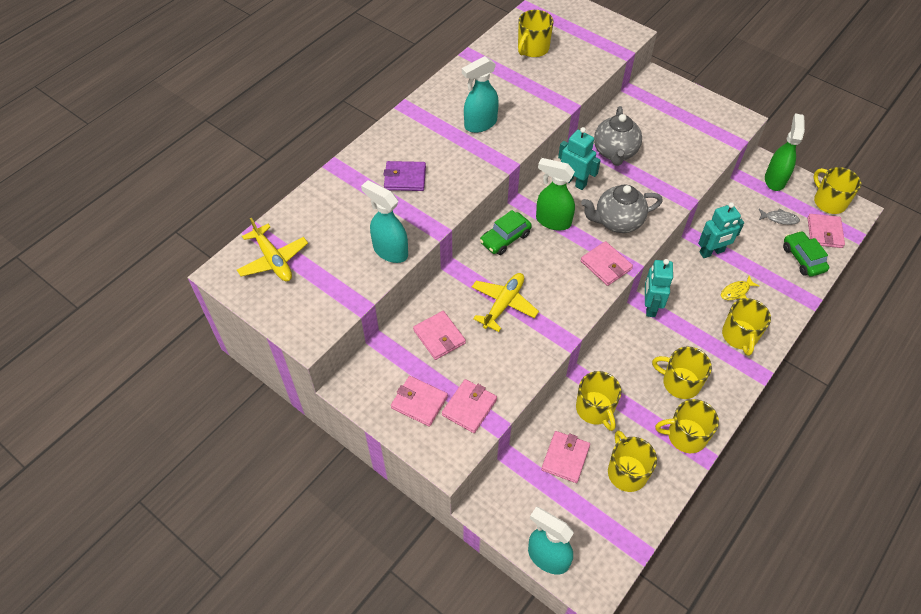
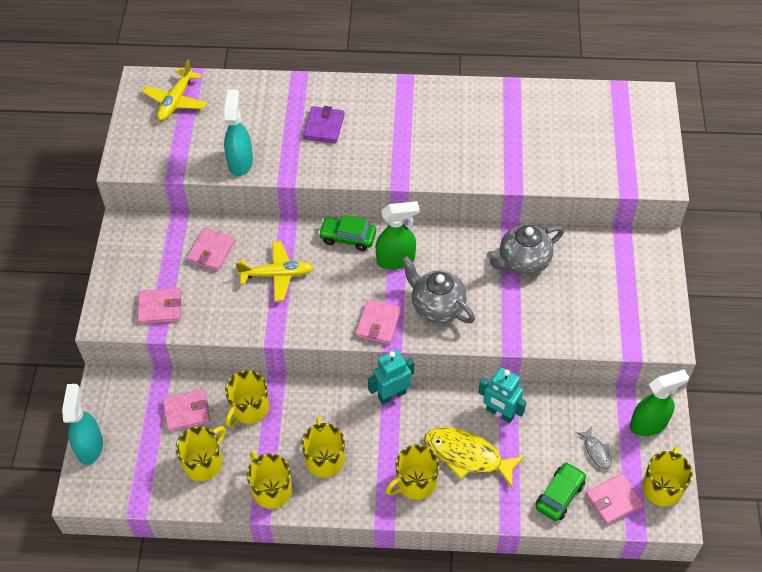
camera: 55 degrees right, 0 degrees up
purple wallet [384,161,426,191] -> purple wallet turned 45 degrees clockwise [303,106,344,143]
pink wallet [391,376,448,427] -> none
turquoise spray bottle [462,56,499,133] -> none
yellow mug [518,10,553,57] -> none
green spray bottle [536,158,575,231] -> green spray bottle turned 90 degrees clockwise [376,201,420,270]
turquoise robot [558,127,601,190] -> none
yellow fish [721,276,759,300] -> yellow fish [424,427,525,488], size x2.08

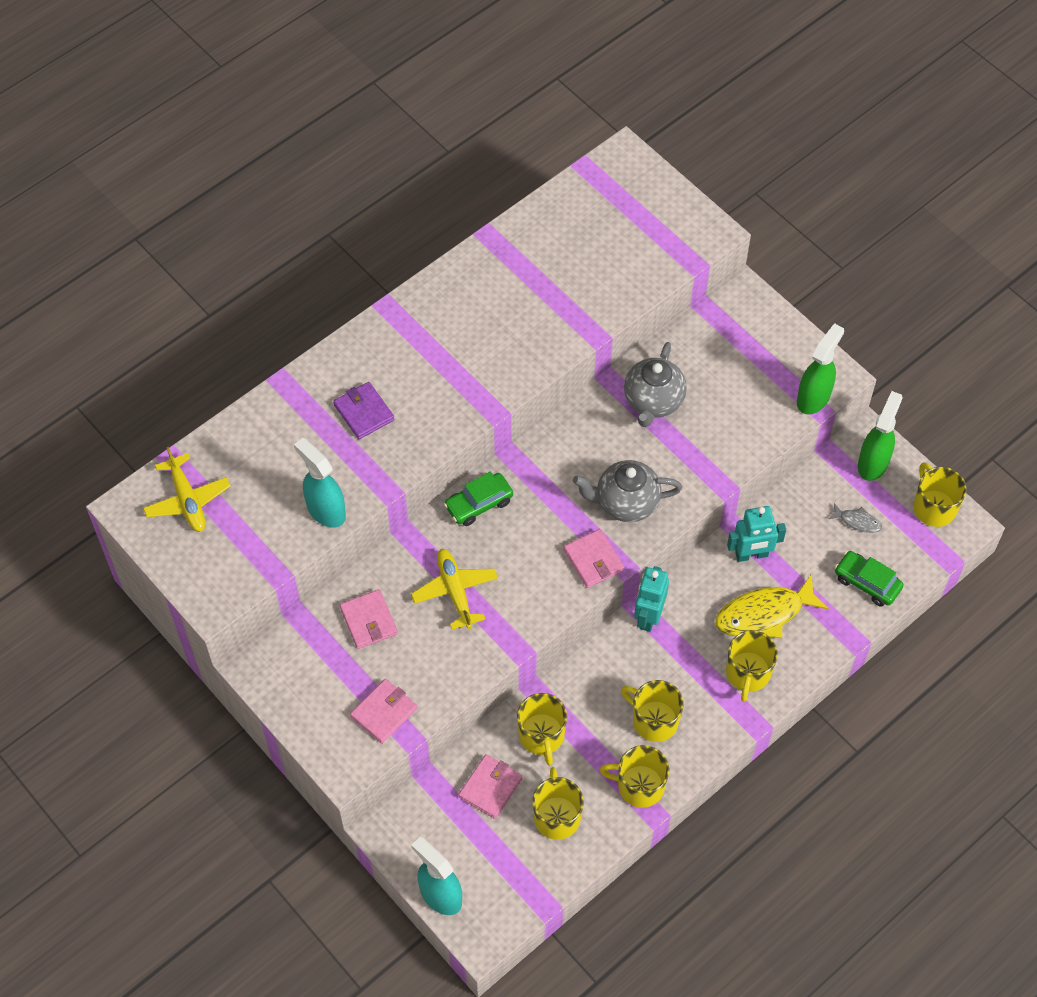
camera: 45 degrees left, 5 degrees up
yellow plane [236,241,314,301] -> yellow plane turned 60 degrees counterclockwise [411,549,498,630]
green spray bottle [376,201,420,270] -> green spray bottle moved to [797,323,844,415]
green car [536,462,586,521] -> green car turned 45 degrees counterclockwise [835,551,904,607]
pink wallet [585,473,644,525] -> none

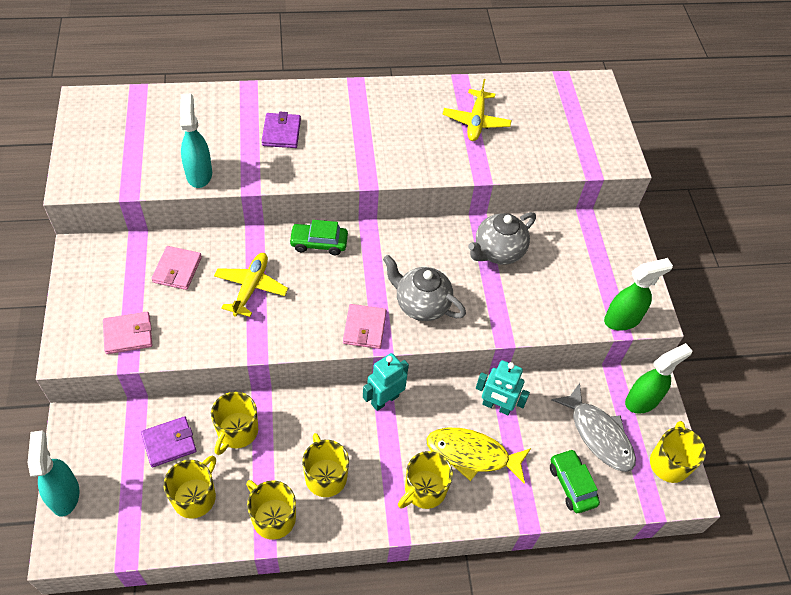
camera: 30 degrees right, 5 degrees down
yellow plane [143,447,230,532] -> yellow plane moved to [443,79,511,141]
pink wallet [458,754,522,819] -> purple wallet [141,416,197,467]
grey fish [829,503,882,533] -> grey fish [552,383,636,472], size x2.08

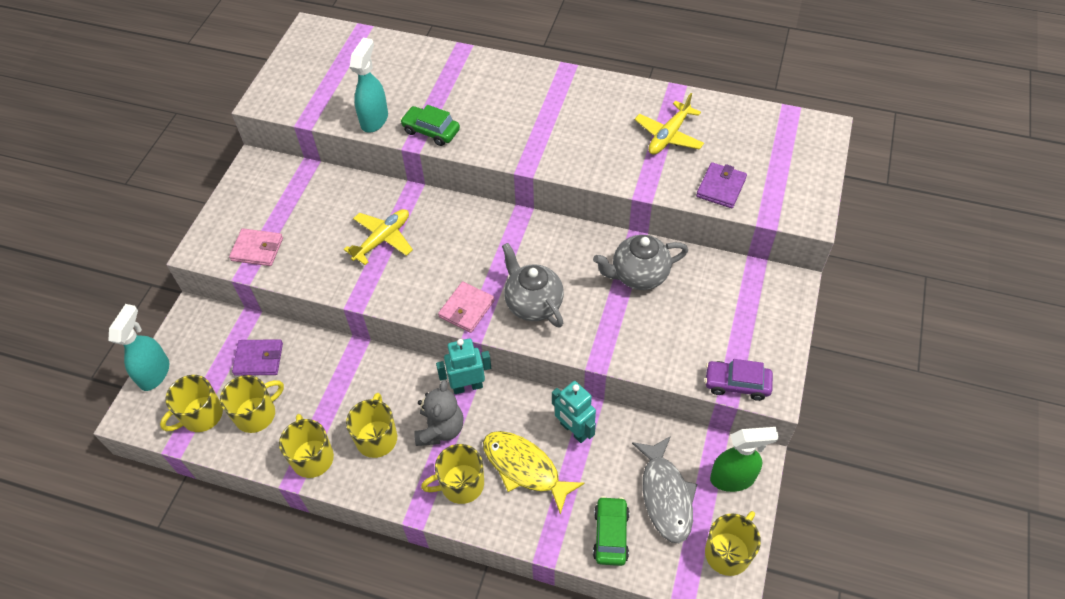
camera: 30 degrees right, 0 degrees up
pink wallet [151,246,202,290] -> none
yellow mug [211,392,258,455] -> yellow mug moved to [160,375,223,432]
purple wallet [262,112,301,148] -> purple wallet moved to [696,162,747,208]
green car [289,220,348,255] -> green car moved to [400,105,460,146]
green spray bottle [604,258,673,331] -> purple car [705,359,773,401]
none -> grey teddy bear [414,380,464,446]

